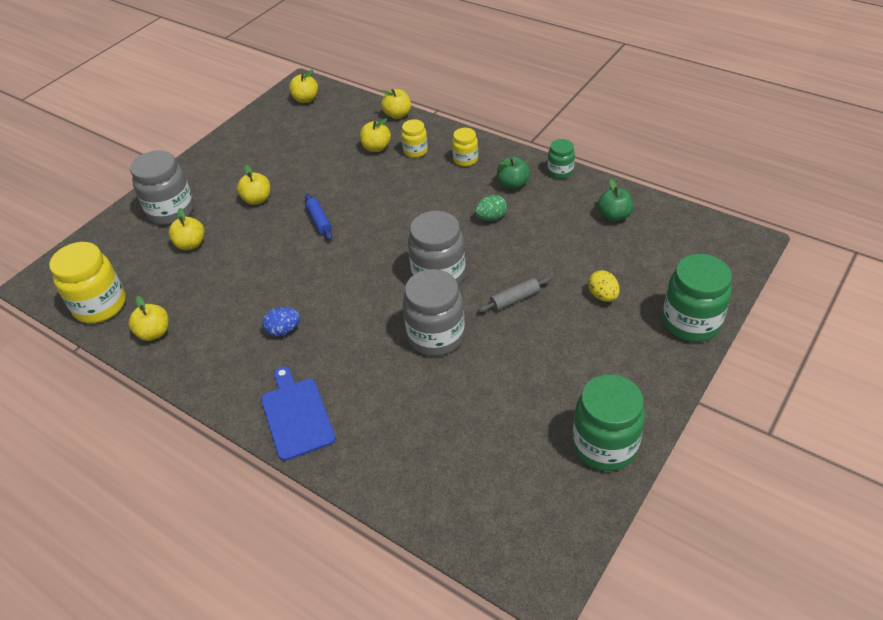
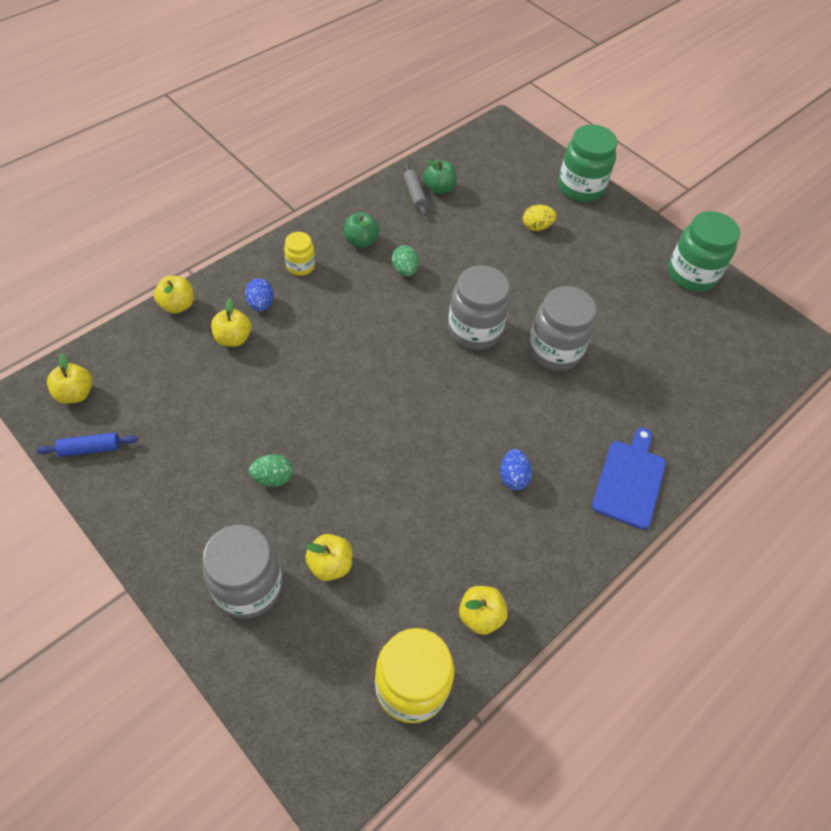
camera: 85 degrees left, 10 degrees up
yellow apple [237,165,270,205] -> green egg [249,454,293,487]
blue cutting board [261,366,336,461] -> blue cutting board turned 120 degrees clockwise [592,427,666,529]
blue rolling pin [305,194,332,240] -> blue rolling pin moved to [37,433,138,457]
yellow jar [401,119,428,158] -> blue egg [245,278,274,311]
grey rolling pin [478,277,551,313] -> grey rolling pin moved to [403,164,427,216]
green jar [548,139,575,179] -> none

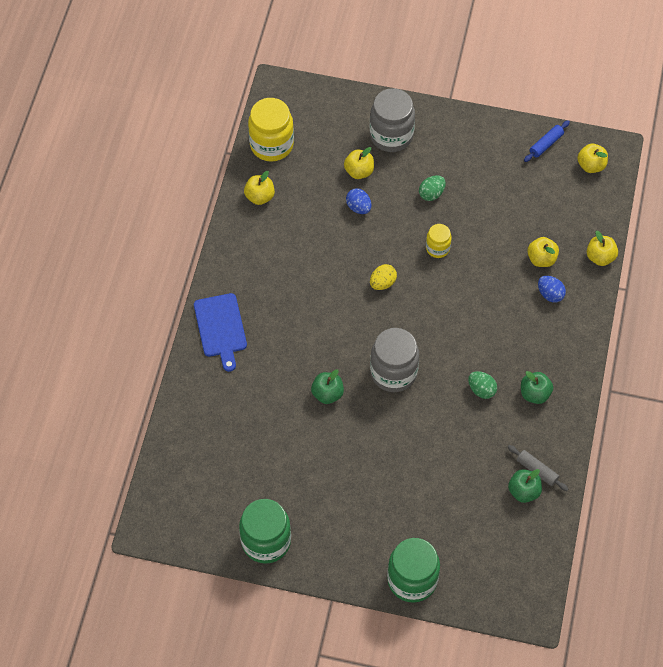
camera: 150 degrees right, 5 degrees up
yellow jar [284,232,315,276] -> yellow jar moved to [426,224,452,258]
blue egg [500,449,532,490] -> blue egg moved to [346,188,372,214]
yellow egg [523,205,557,231] -> yellow egg moved to [370,264,397,290]
grey jar [528,286,596,371] -> green apple [311,369,344,404]

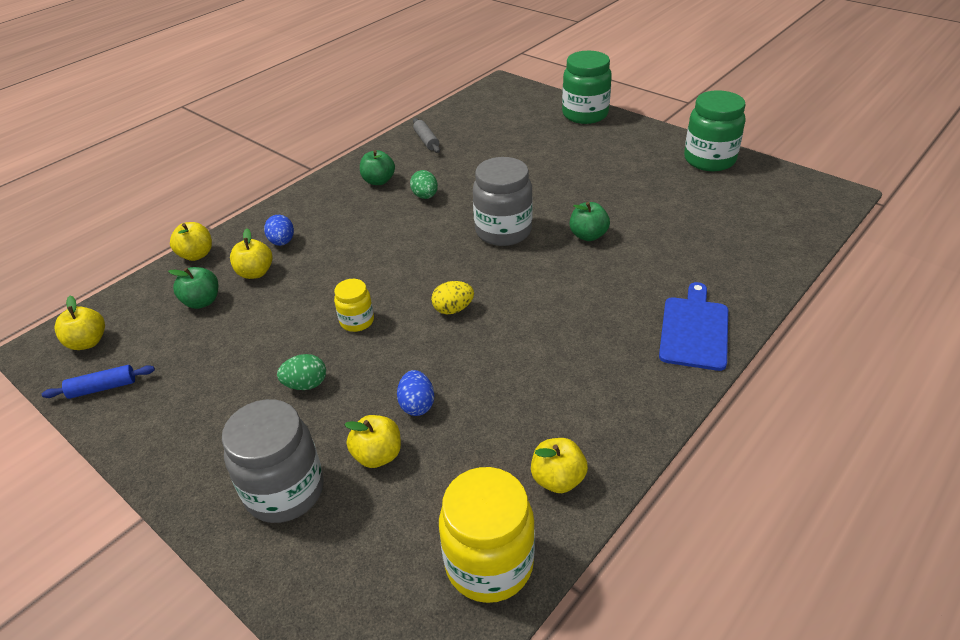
camera: 150 degrees left, 20 degrees down
green apple [508,469,542,503] -> green apple moved to [168,267,219,309]

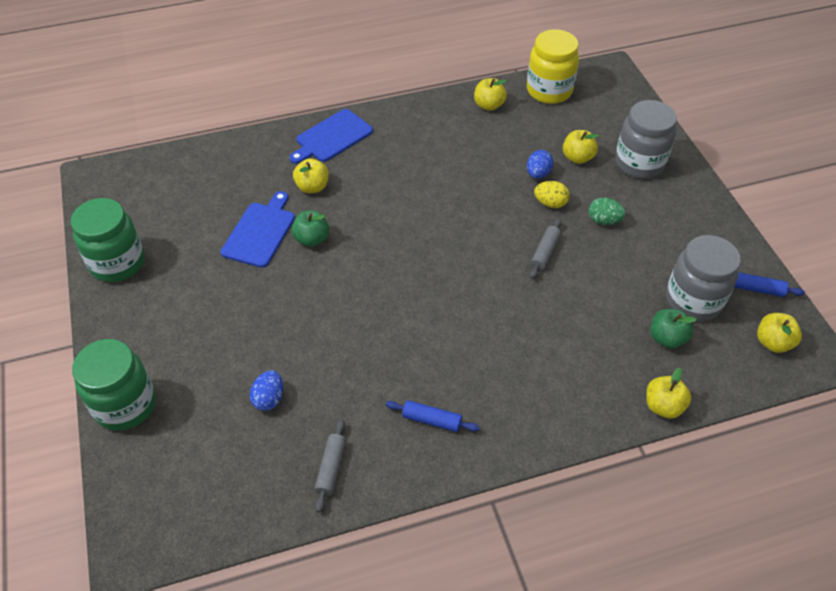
camera: 150 degrees left, 10 degrees up
yellow apple [230,228,272,279] -> yellow apple moved to [293,159,329,193]
blue egg [264,215,294,246] -> blue egg moved to [249,370,283,411]
yellow jar [334,279,374,332] -> grey rolling pin [530,219,562,279]
green apple [360,150,395,185] -> blue rolling pin [386,400,480,432]
green egg [410,170,438,199] -> none
yellow egg [431,281,474,314] -> yellow egg moved to [534,181,570,208]
grey jar [473,157,533,246] -> grey jar moved to [666,235,741,321]
none -> blue cutting board [221,191,295,268]

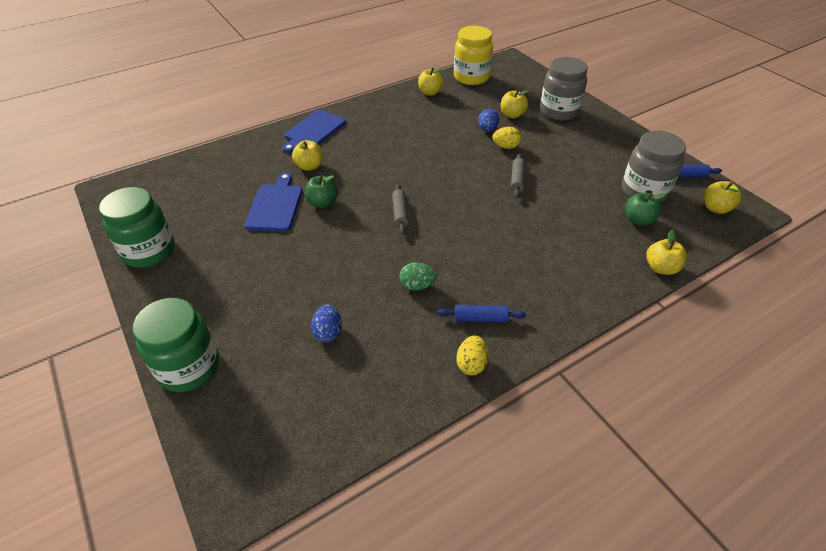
camera: 15 degrees left, 5 degrees down
grey rolling pin [315,419,346,512] -> grey rolling pin moved to [392,184,409,234]
green egg [589,198,625,225] -> green egg moved to [399,262,437,290]
none -> yellow egg [456,335,489,375]

